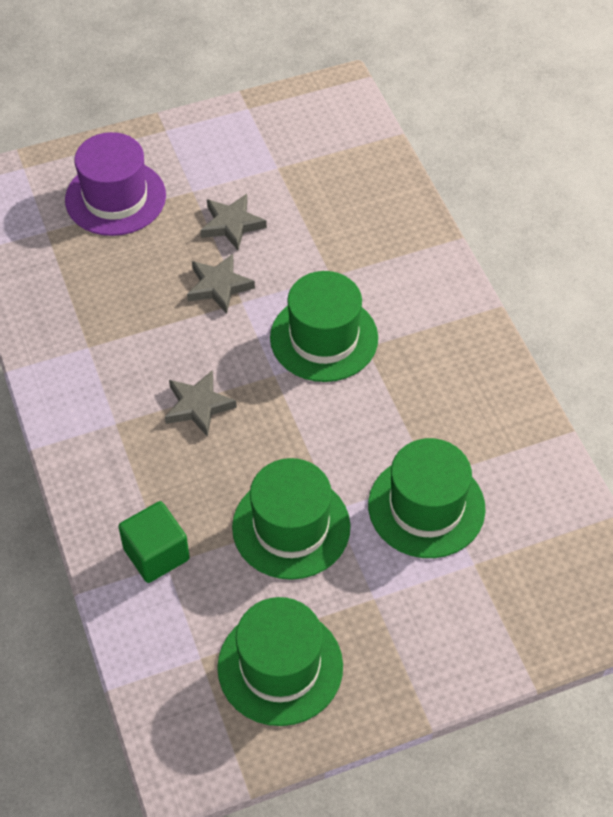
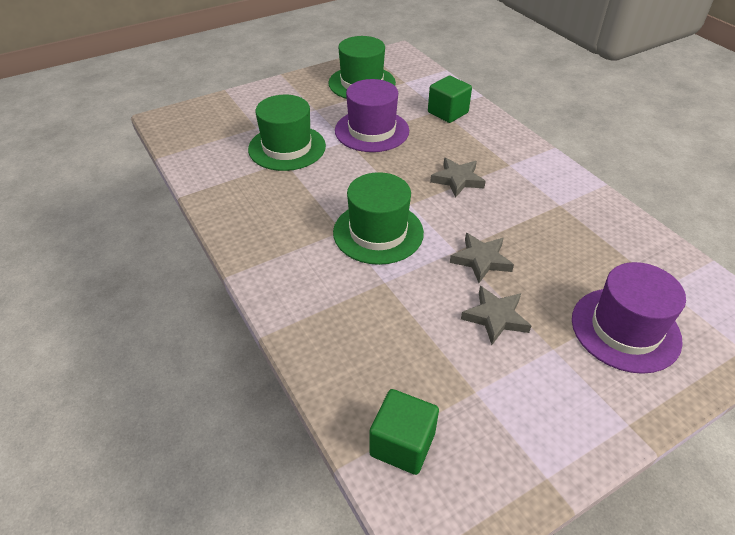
camera: 170 degrees right, 10 degrees down
green hat [232,458,351,580] -> purple hat [335,79,409,152]
none -> green cube [369,389,439,475]

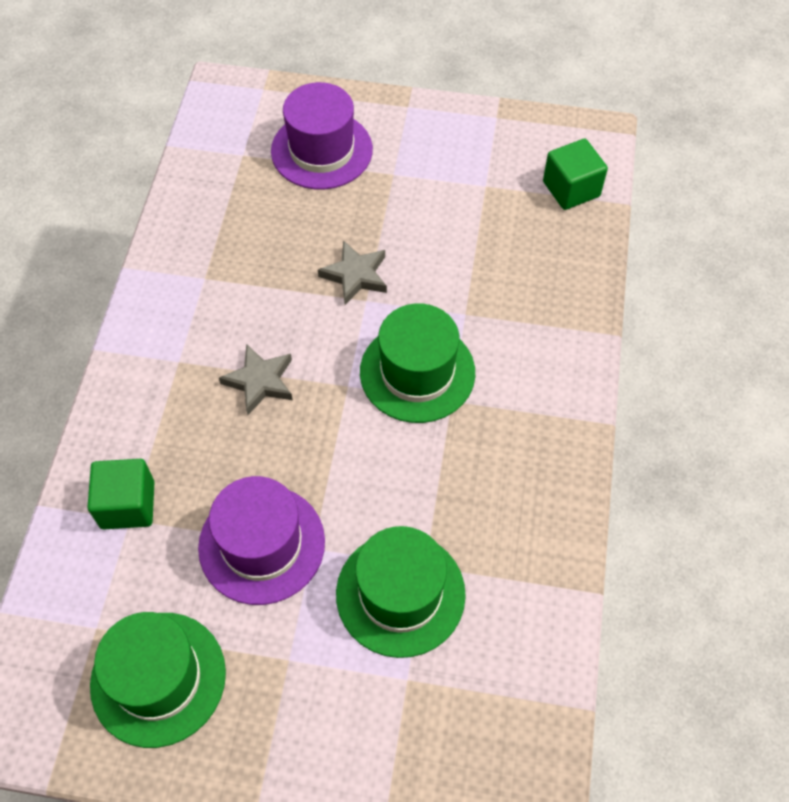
camera: 140 degrees left, 15 degrees up
grey star [461,286,531,345] -> none

